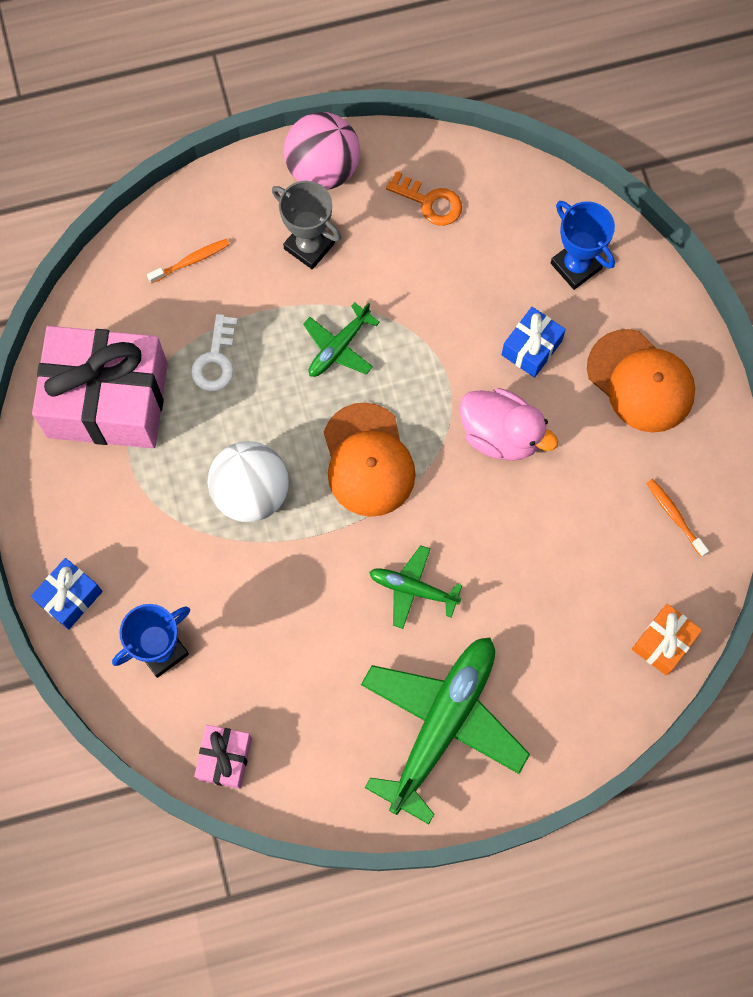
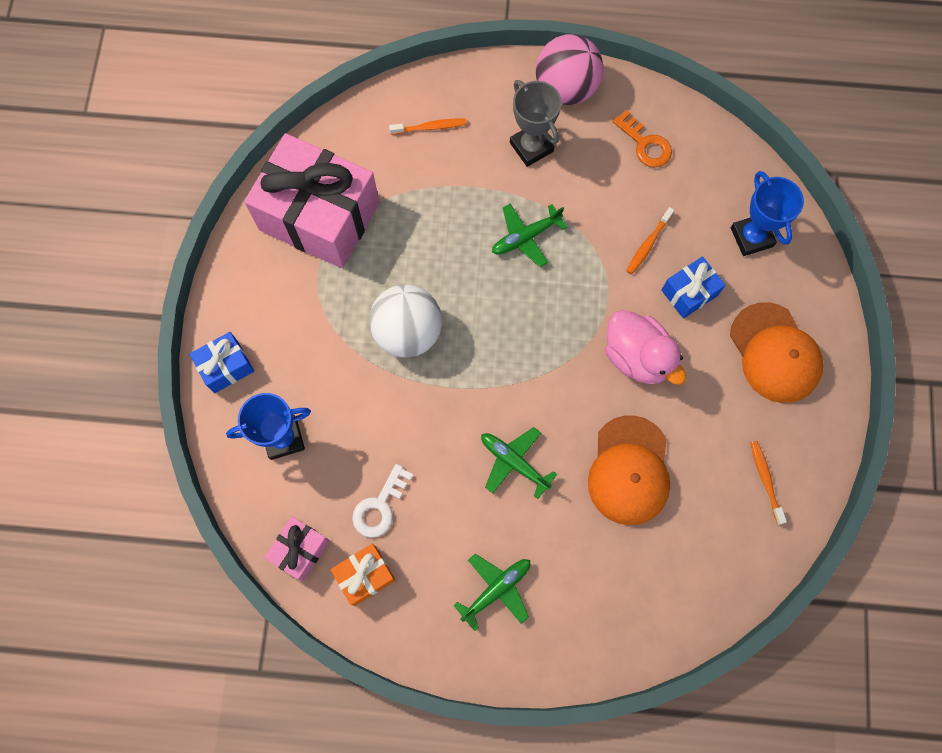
camera: 20 degrees right, 0 degrees up
white key [191,314,238,391] -> white key moved to [352,464,413,538]
orange cap [324,402,416,517] -> orange cap moved to [588,415,670,525]
green plane [361,637,530,824] -> green plane [453,554,530,631], size x0.49
orange gift [632,604,702,676] -> orange gift moved to [331,544,396,606]
none -> orange toothbrush [626,207,674,274]

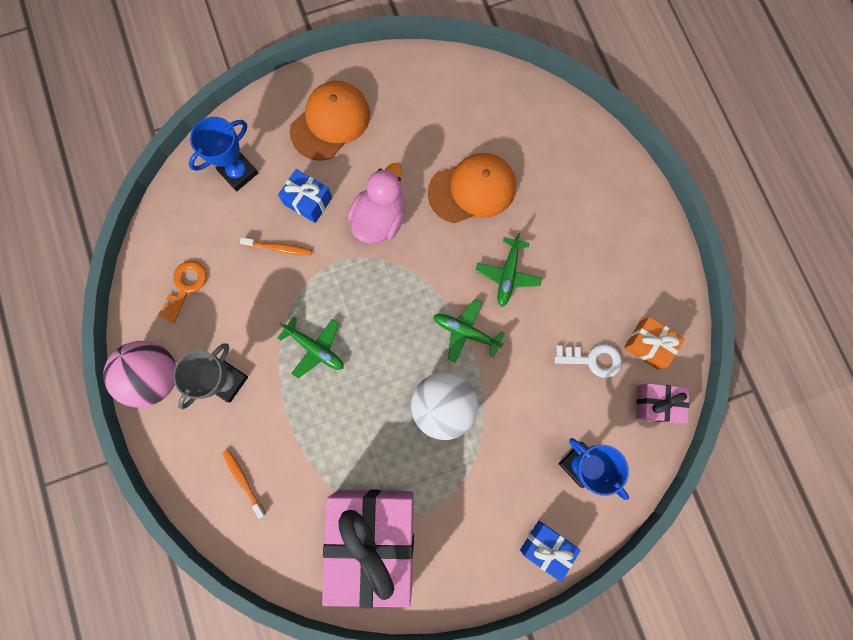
camera: 115 degrees left, 5 degrees up
green plane [453,554,530,631] -> green plane moved to [433,299,505,363]
orange toothbrush [750,441,787,525] -> none

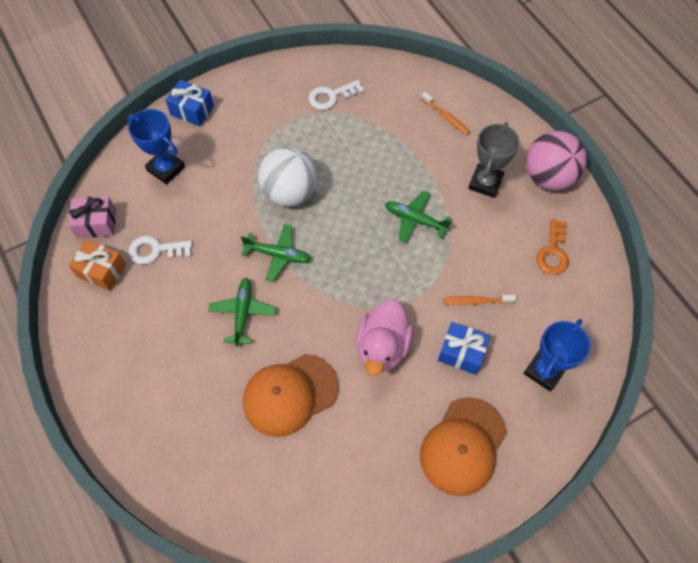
camera: 170 degrees right, 15 degrees down
pink gift [322,490,414,608] -> white key [308,80,364,110]

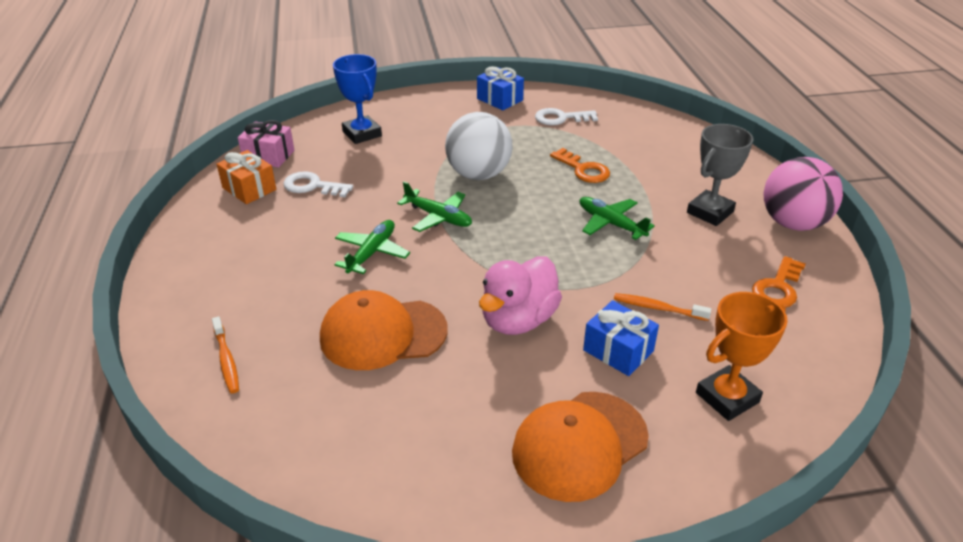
camera: 20 degrees right, 25 degrees down
blue gift [165,80,214,126] -> blue gift moved to [477,66,524,111]
orange toothbrush [421,92,470,135] -> orange toothbrush moved to [212,316,239,393]
blue trophy [523,319,590,392] -> orange trophy [696,292,788,421]
none -> orange key [550,148,610,183]

